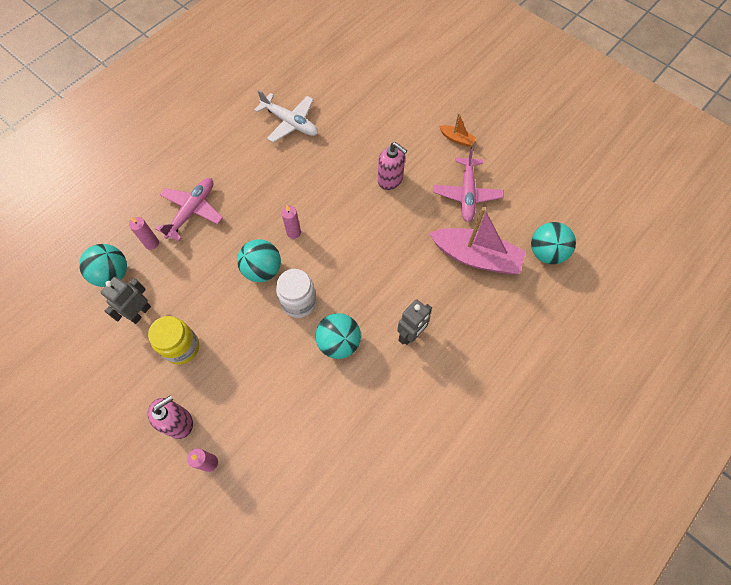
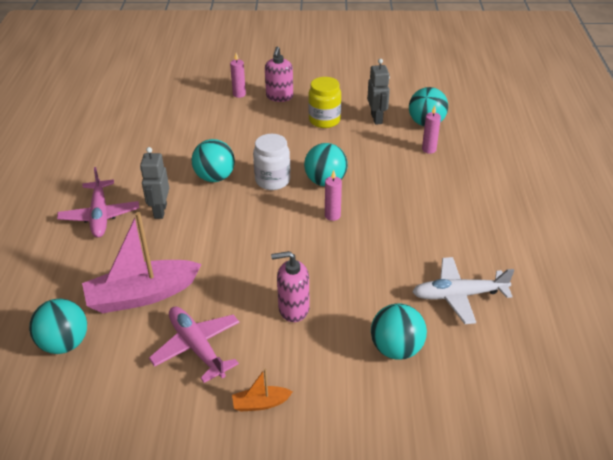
camera: 140 degrees right, 25 degrees down
pink plane [155,178,223,241] -> pink plane moved to [57,167,139,238]
none -> turquoise ball [371,303,427,360]

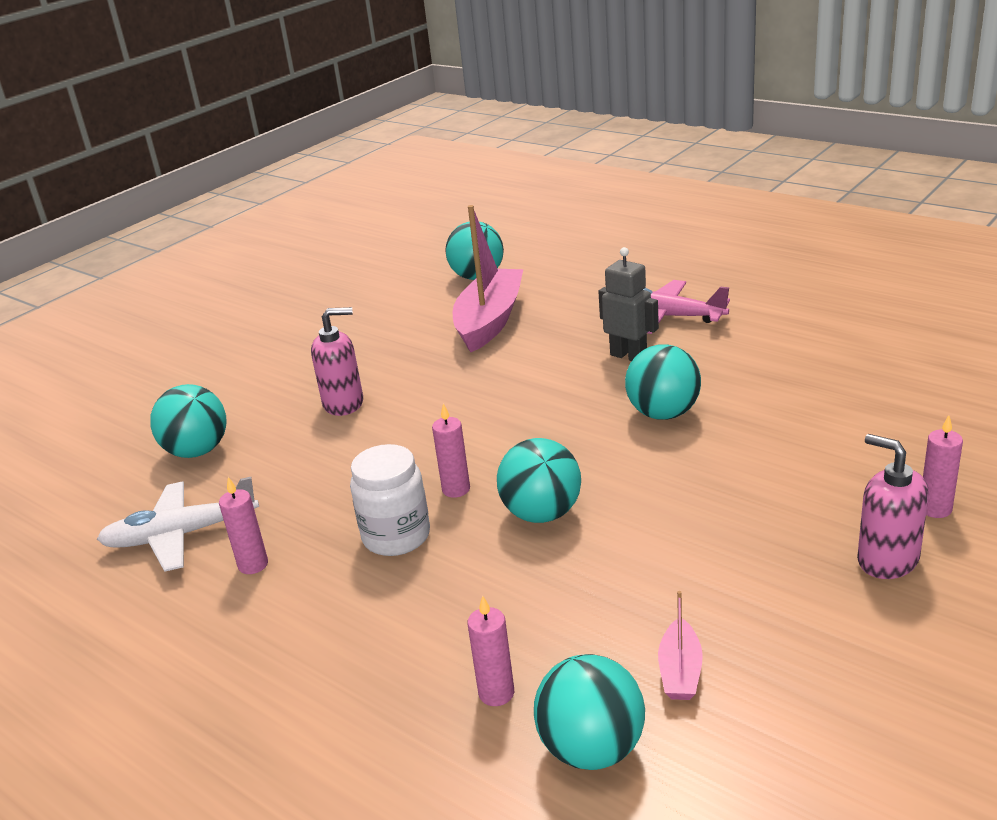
camera: 130 degrees right, 10 degrees down
pink plane [149,307,239,383] -> none
orange boat [232,368,293,412] -> none
white jar [253,134,290,190] -> white jar moved to [350,444,430,556]
pink soap dispenser [271,251,309,322] -> pink soap dispenser turned 45 degrees clockwise [311,307,363,416]
yellow jar [308,77,341,128] -> none
grey robot [367,59,390,125] -> pink boat [658,591,703,700]
white plane [412,257,514,324] -> white plane turned 135 degrees counterclockwise [97,477,259,572]
none -> pink candle [219,477,268,574]

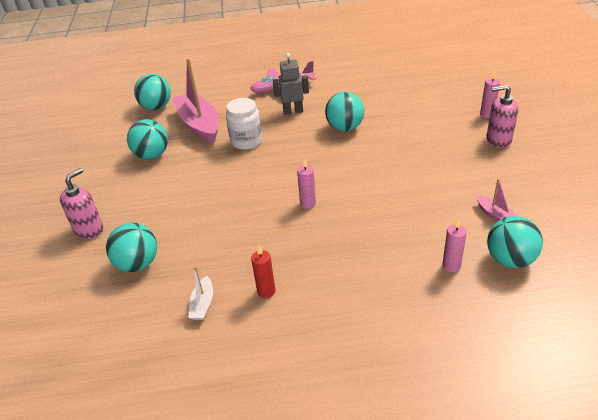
camera: 45 degrees left, 10 degrees up
white plane [97,477,259,572] -> white boat [189,267,213,320]
pink candle [219,477,268,574] -> red candle [251,246,275,298]
pink soap dispenser [311,307,363,416] -> pink soap dispenser moved to [60,168,103,239]
white jar [350,444,430,556] -> white jar moved to [226,98,262,150]
turquoise ball [497,438,581,523] -> turquoise ball moved to [127,119,168,159]

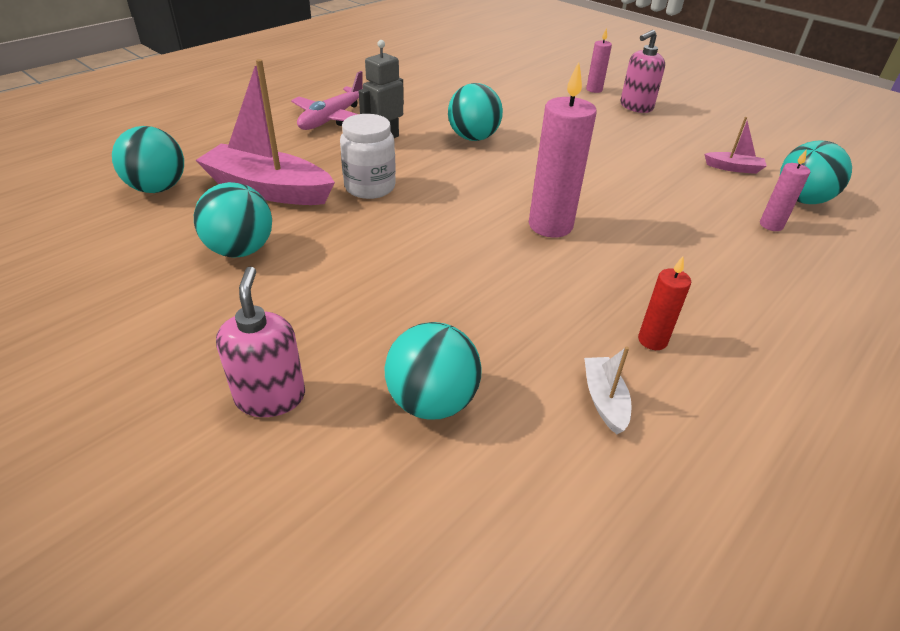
camera: 45 degrees left, 0 degrees up
white boat [189,267,213,320] -> white boat turned 150 degrees counterclockwise [584,346,632,434]
pink candle [297,158,316,209] -> pink candle [529,62,597,237], size x1.90

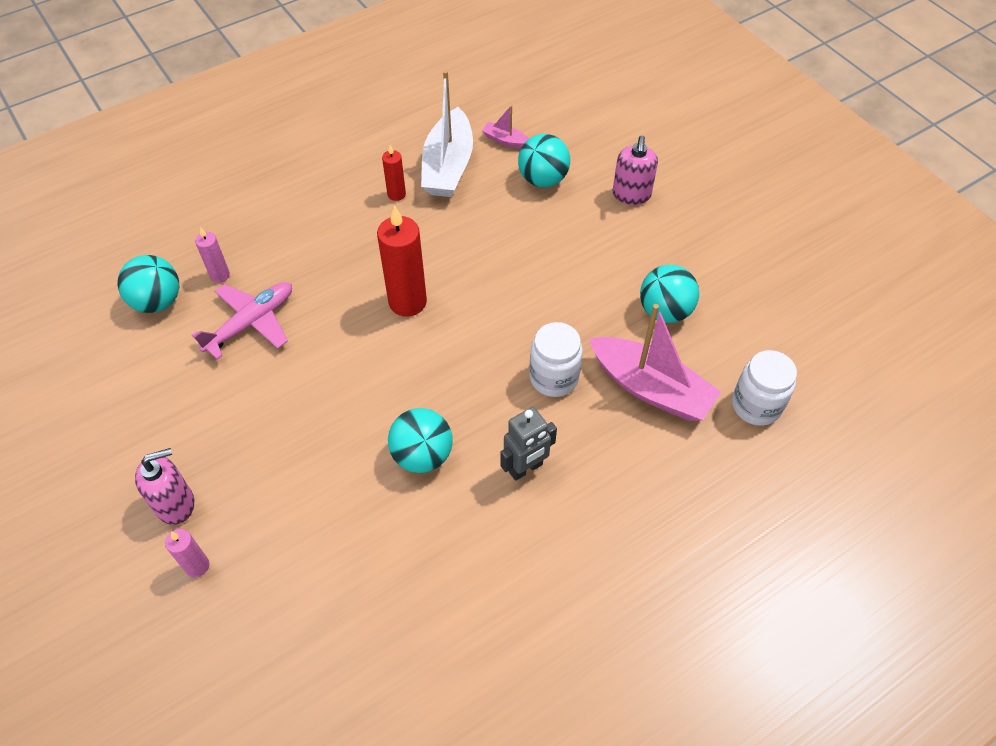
camera: 165 degrees left, 15 degrees up
turquoise ball [112,126,184,193] -> white jar [732,350,797,426]
pink plane [291,71,363,130] -> pink plane moved to [192,282,292,360]
pink candle [529,62,597,237] -> red candle [377,205,427,317]
white boat [584,346,632,434] -> white boat [421,70,473,197], size x2.22
pink boat [705,117,767,174] -> pink boat moved to [482,105,529,148]

